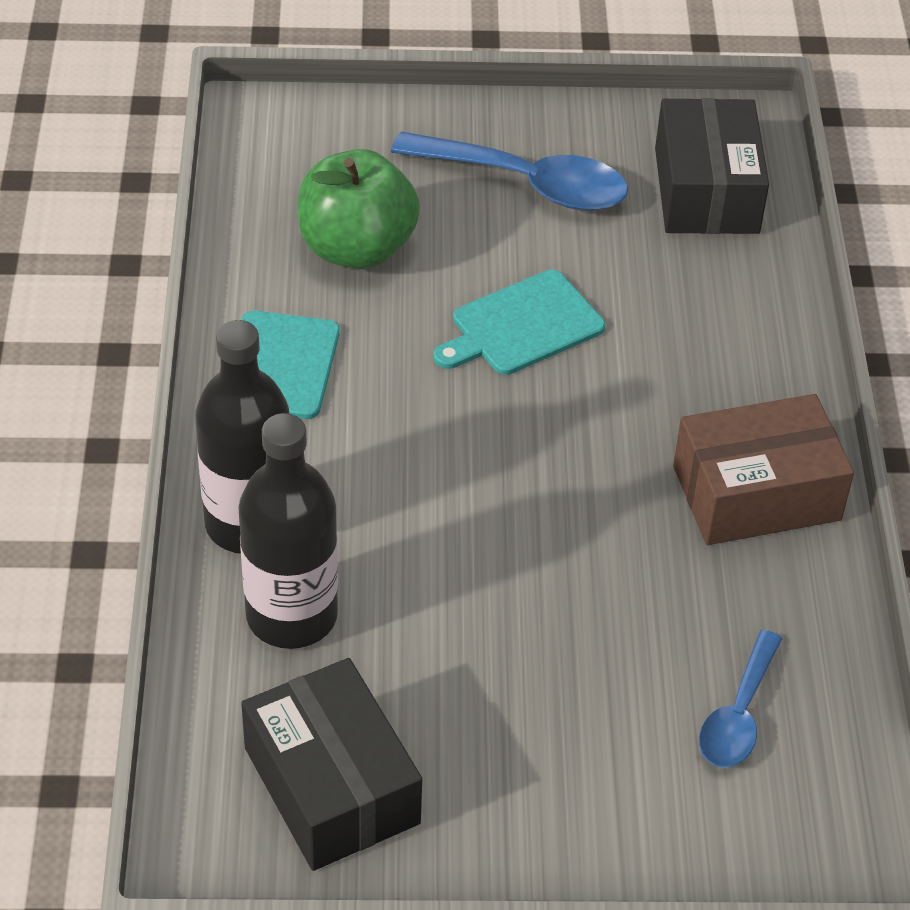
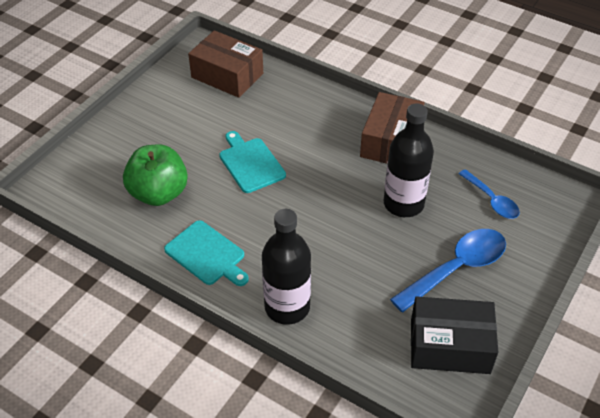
camera: 55 degrees left, 0 degrees up
black bottle [238,413,338,649] -> black bottle moved to [384,103,434,217]
blue spoon [391,131,628,211] -> blue spoon moved to [390,229,506,312]
turquoise cutting board [434,270,605,375] -> turquoise cutting board turned 150 degrees clockwise [219,131,286,193]
black box [655,98,769,234] -> brown box [188,30,263,98]

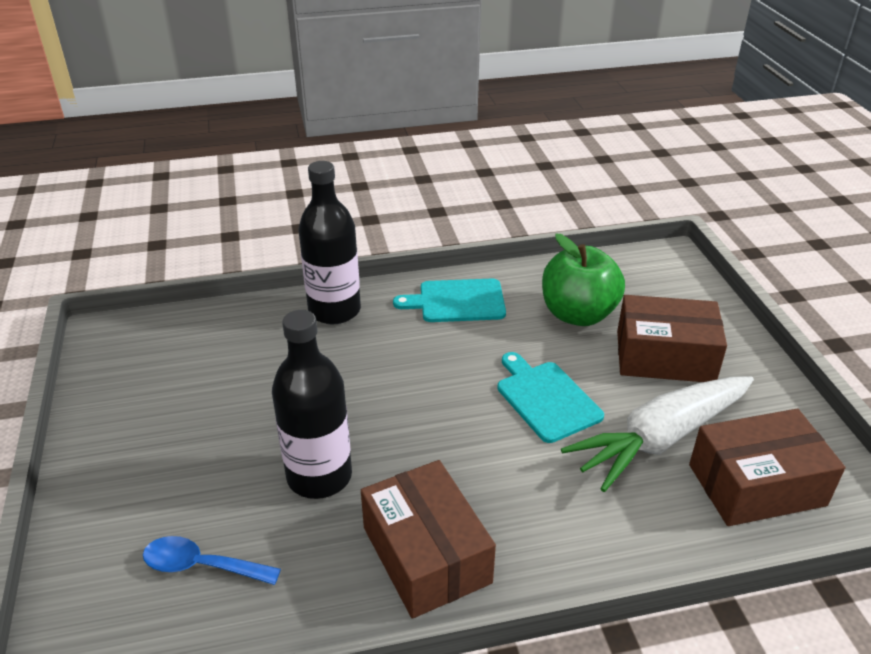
camera: 135 degrees right, 10 degrees down
turquoise cutting board [219,131,286,193] -> turquoise cutting board turned 135 degrees counterclockwise [497,352,604,443]
blue spoon [390,229,506,312] -> none
black box [411,297,498,374] -> none
none -> white carrot [561,376,754,492]
none -> brown box [617,295,727,382]

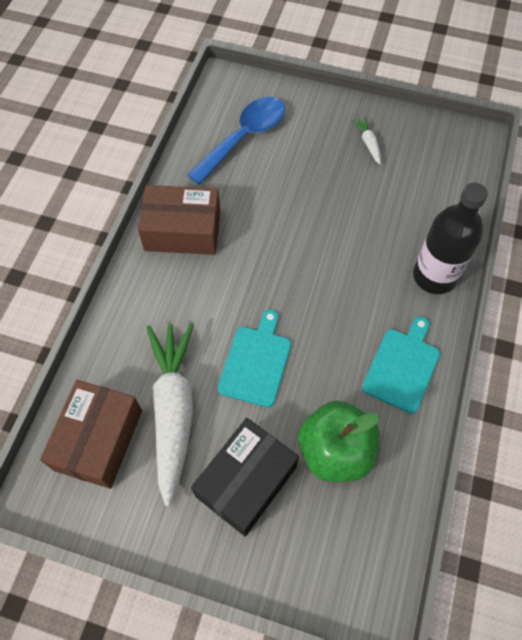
camera: 120 degrees right, 25 degrees up
blue spoon [143,536,281,585] -> blue spoon [187,97,285,185], size x1.65
black bottle [272,310,352,499] -> none
turquoise cutting board [497,352,604,443] -> turquoise cutting board turned 75 degrees counterclockwise [218,310,291,407]
brown box [617,295,727,382] -> black box [191,418,299,536]
none -> white carrot [352,117,381,164]

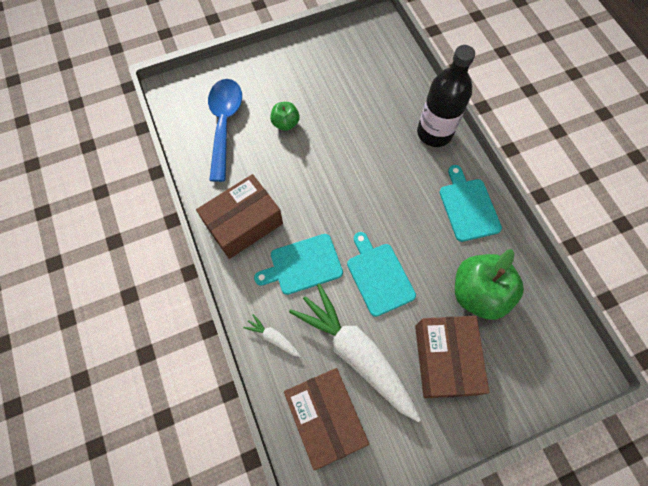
camera: 40 degrees left, 5 degrees up
black box [191,418,299,536] -> brown box [415,316,489,398]
white carrot [352,117,381,164] -> white carrot moved to [243,314,301,357]
none -> turquoise cutting board [254,234,343,295]
none -> green apple [270,102,300,131]

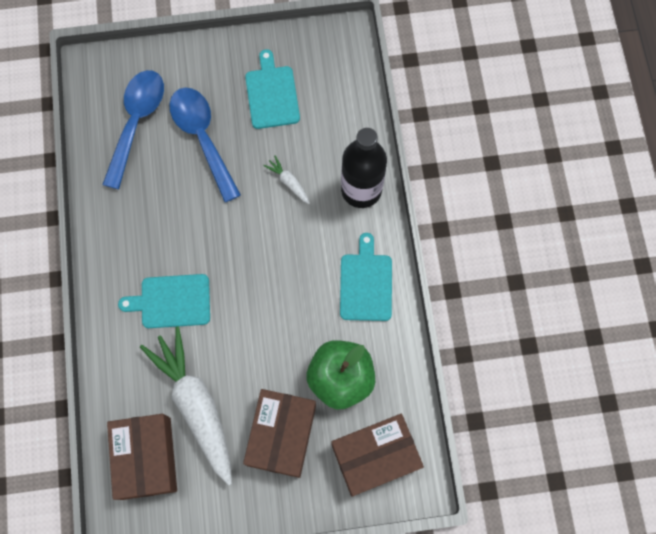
camera: 15 degrees right, 5 degrees up
brown box [196,174,283,259] -> brown box moved to [331,414,424,497]
white carrot [243,314,301,357] -> white carrot moved to [263,156,310,204]
green apple [270,102,300,131] -> blue spoon [169,87,241,202]
turquoise cutting board [347,232,416,317] -> turquoise cutting board moved to [245,49,300,129]

